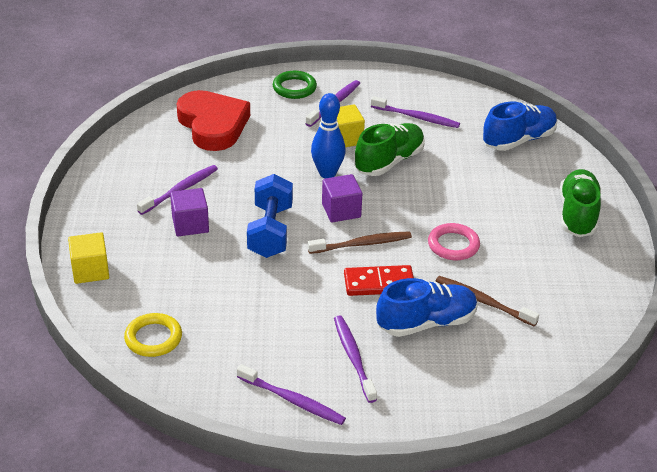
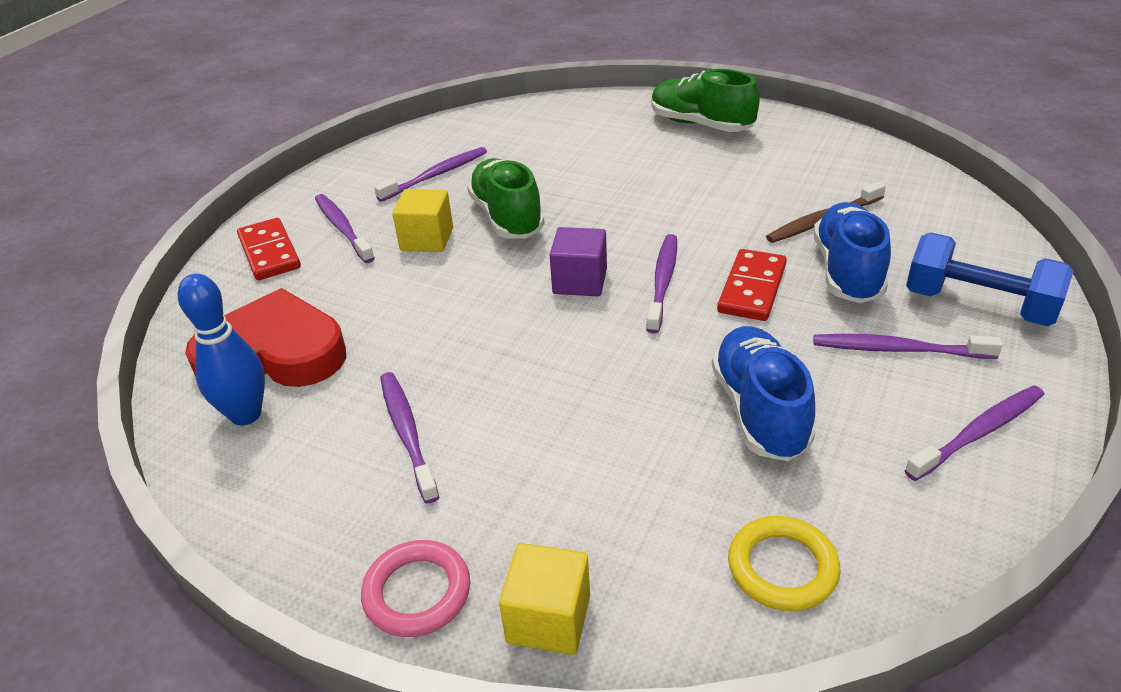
camera: 60 degrees left, 0 degrees up
purple cube [170,188,209,236] -> none
blue dumbbell [247,174,293,258] -> blue dumbbell moved to [906,233,1074,326]
green ring [273,71,317,99] -> red domino [237,218,301,280]
brown toothbrush [308,231,412,254] -> purple toothbrush [646,234,677,333]
blue bowling pin [311,93,346,178] -> blue bowling pin moved to [178,274,265,425]
pink ring [428,223,480,260] -> pink ring moved to [361,540,470,637]
blue shoe [483,102,557,151] -> blue shoe moved to [712,326,815,461]

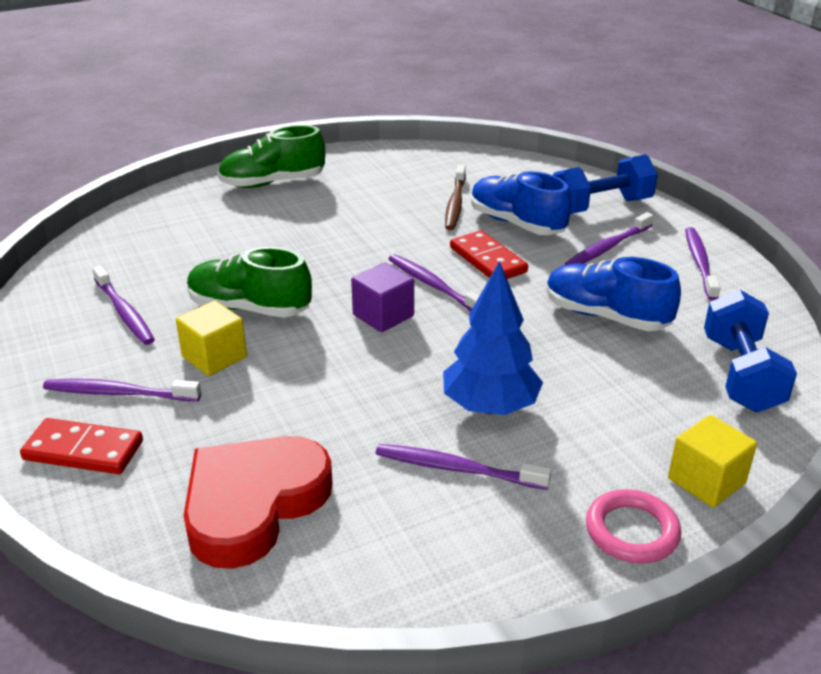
camera: 55 degrees left, 5 degrees down
blue bowling pin [178,274,265,425] -> none
purple toothbrush [374,147,487,202] -> purple toothbrush turned 150 degrees clockwise [92,265,155,345]
yellow ring [728,516,840,611] -> blue dumbbell [704,290,797,412]
none -> blue tree [443,261,543,415]

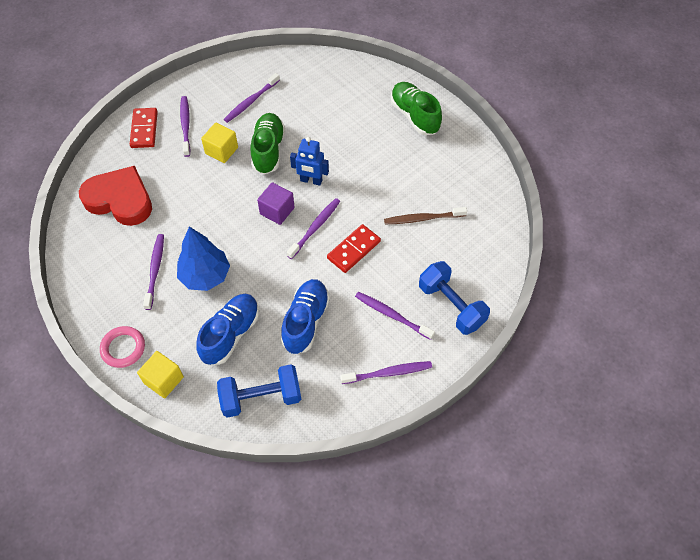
camera: 75 degrees right, 25 degrees up
blue shoe [471,171,571,235] -> blue shoe moved to [196,294,259,365]
none -> blue robot [290,137,329,186]

